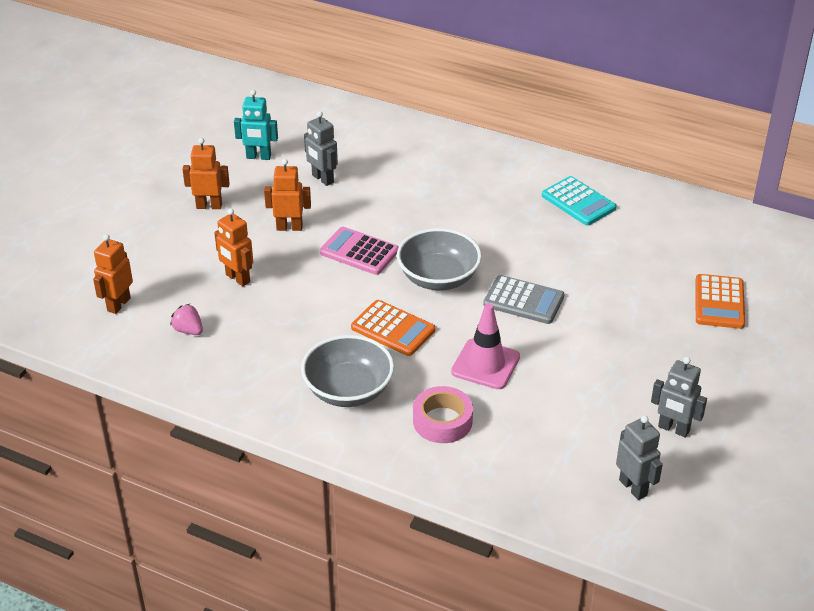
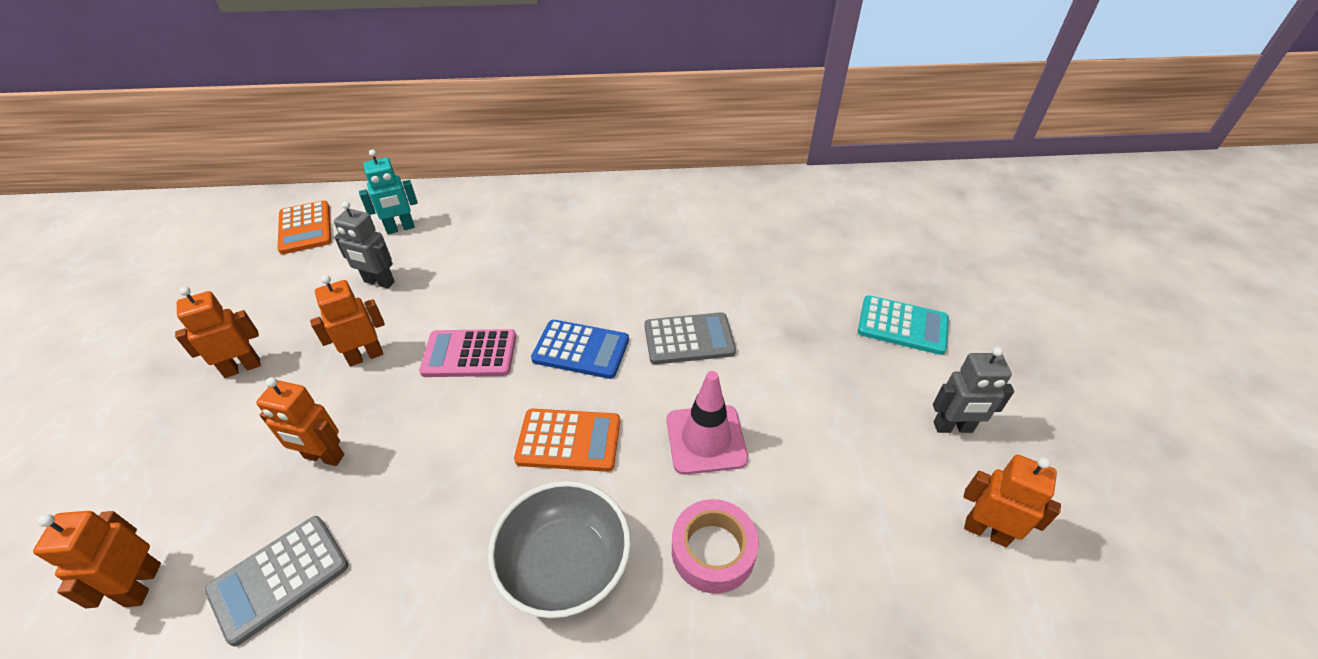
camera: 30 degrees left, 5 degrees up
pink strawberry [170,304,203,335] -> grey calculator [204,516,348,646]
turquoise robot [234,90,278,160] -> turquoise robot moved to [359,150,418,234]
grey bowl [397,228,482,290] -> blue calculator [531,320,629,379]
turquoise calculator [542,176,616,226] -> turquoise calculator moved to [858,295,949,355]
grey robot [616,416,663,500] -> orange robot [963,455,1061,547]
orange calculator [695,274,745,329] -> orange calculator moved to [278,201,331,254]

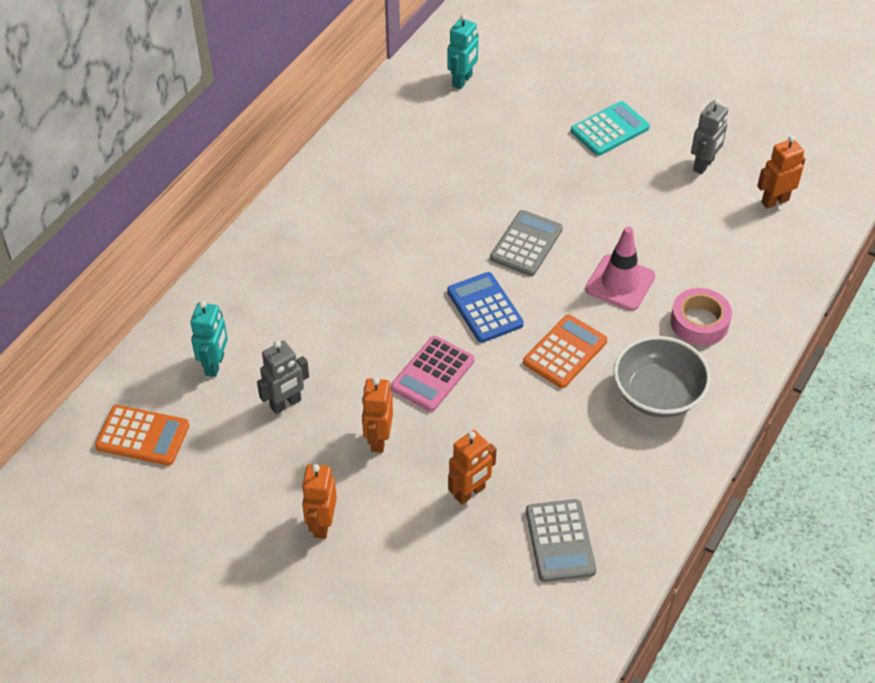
camera: 55 degrees left, 5 degrees up
orange robot [33,511,161,608] -> none
blue calculator [531,320,629,379] -> blue calculator turned 75 degrees counterclockwise [447,272,524,343]
none -> turquoise robot [447,14,478,89]

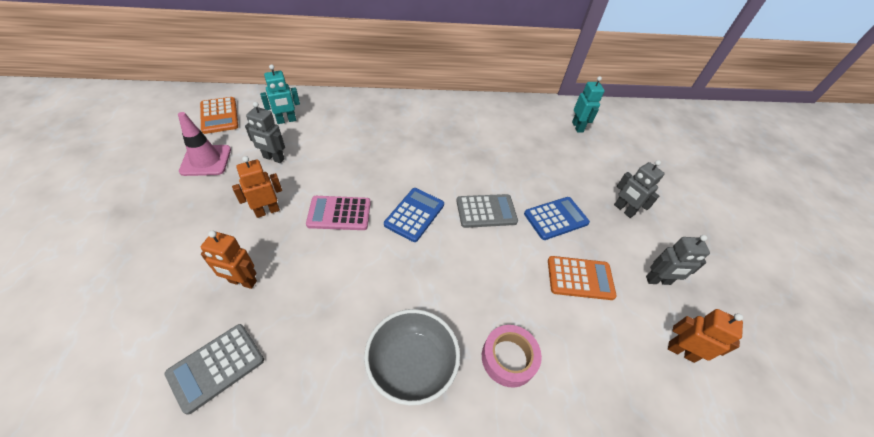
camera: 50 degrees right, 0 degrees up
orange robot [302,464,337,539] -> none
turquoise robot [447,14,478,89] -> turquoise robot turned 90 degrees counterclockwise [572,76,605,133]
orange calculator [523,314,607,388] -> orange calculator moved to [548,256,617,300]
turquoise calculator [571,101,650,156] -> grey robot [614,160,665,218]
pink traffic cone [585,226,656,310] -> pink traffic cone moved to [178,112,231,176]
none -> blue calculator [524,197,590,240]

